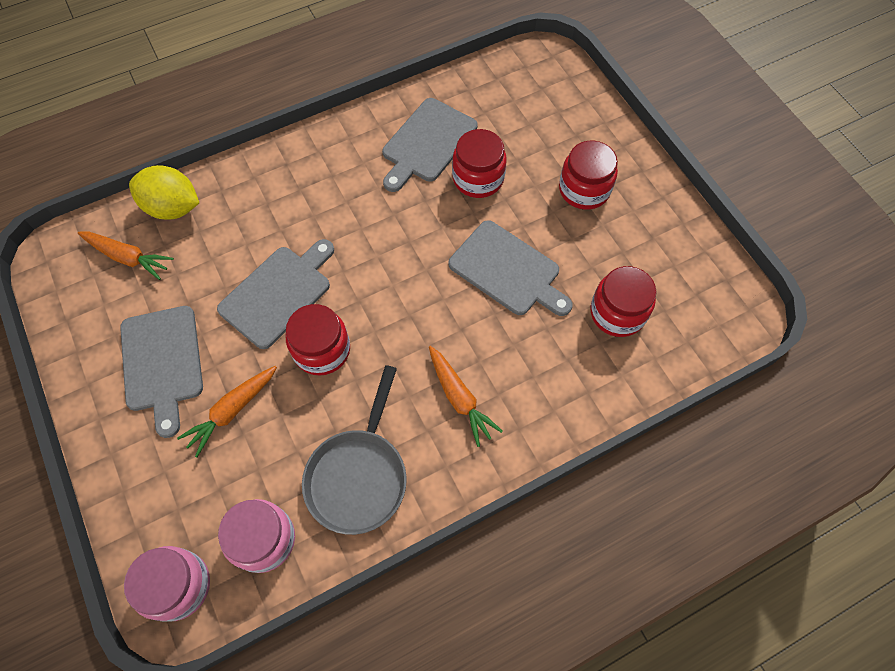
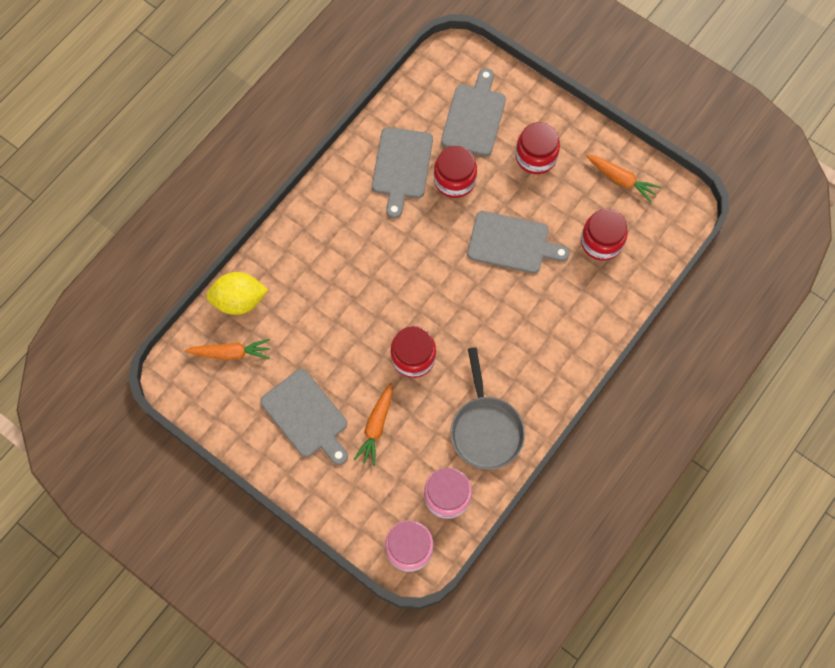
camera: 25 degrees left, 5 degrees up
grey cutting board [217,239,334,349] -> grey cutting board moved to [441,68,506,156]
orange carrot [429,346,503,447] -> orange carrot moved to [586,154,661,203]

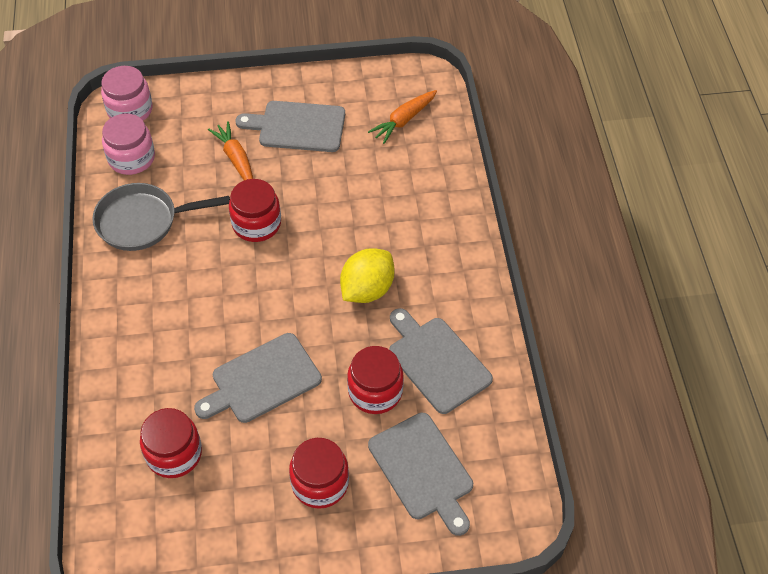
camera: 135 degrees right, 15 degrees down
yellow lemon [206,272,268,315] -> yellow lemon moved to [340,248,395,303]
grey pan [450,347,525,470] -> grey pan turned 45 degrees counterclockwise [92,183,230,251]
orange carrot [586,154,661,203] -> none

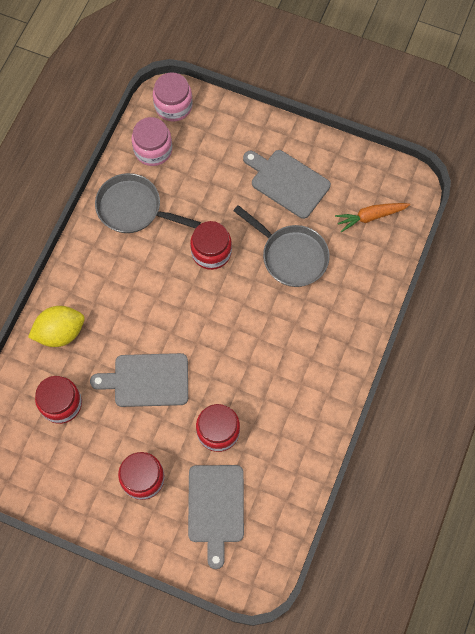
camera: 30 degrees right, 15 degrees up
orange carrot [208,121,253,180] -> none
yellow lemon [340,248,395,303] -> yellow lemon moved to [28,306,85,347]
grey cutting board [389,308,493,414] -> none
none -> grey pan [233,205,330,287]

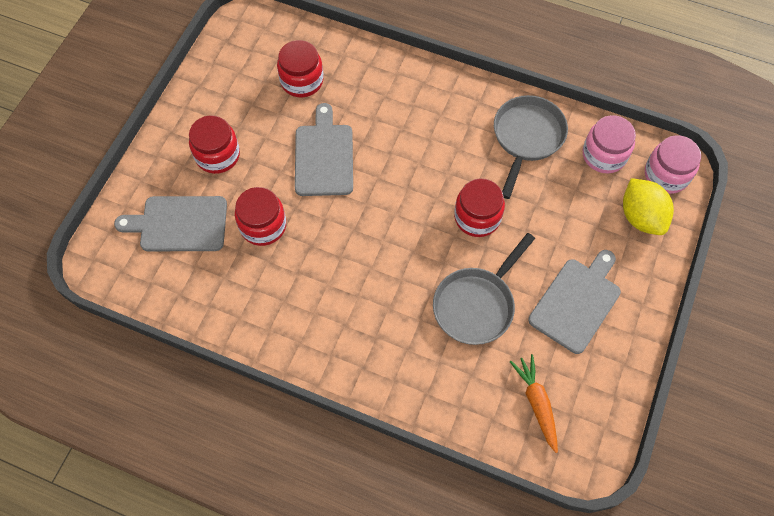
camera: 90 degrees right, 5 degrees down
yellow lemon [28,306,85,347] -> yellow lemon moved to [623,178,674,235]

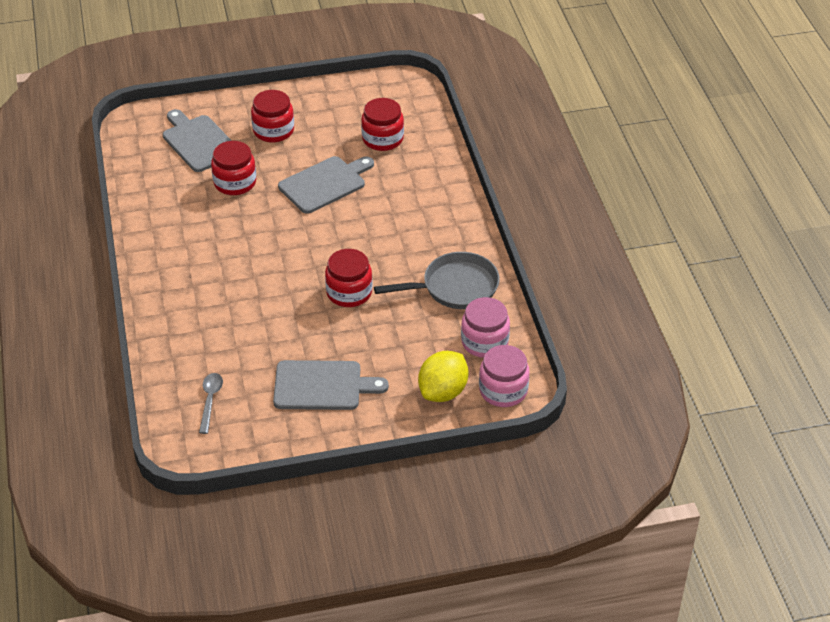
camera: 55 degrees right, 20 degrees down
grey pan [433,233,535,345] -> none
orange carrot [510,354,558,453] -> grey spoon [199,373,223,434]

